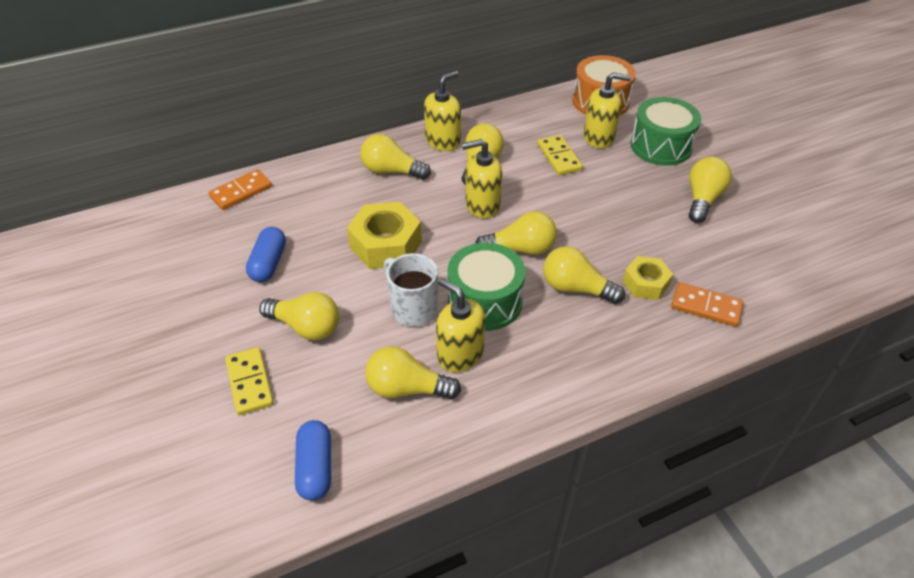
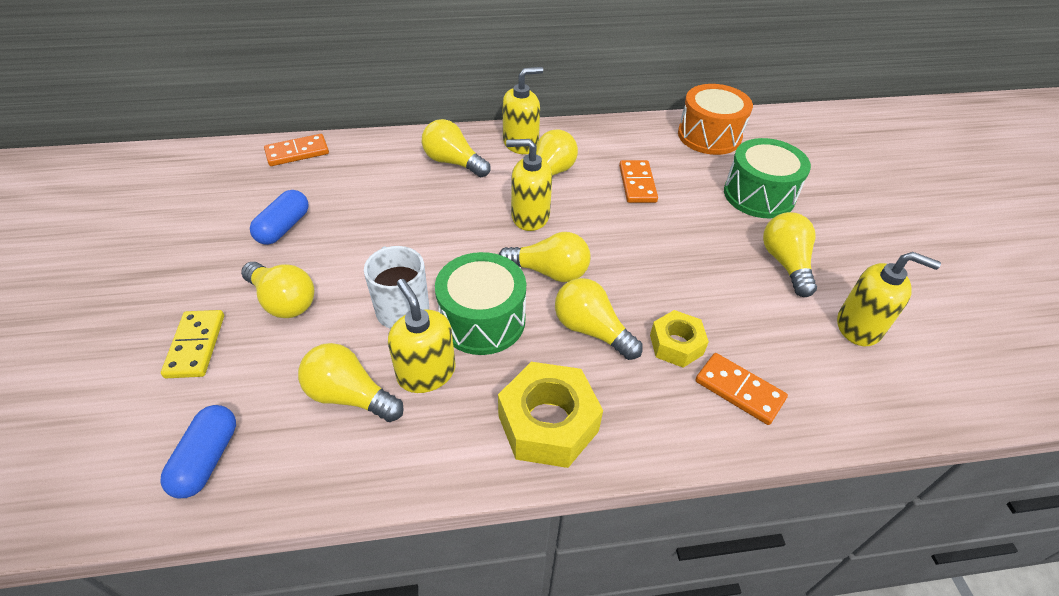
camera: 15 degrees right, 0 degrees up
yellow nut [347,202,422,269] -> yellow nut moved to [498,362,603,468]
yellow domino [537,135,583,175] -> orange domino [619,160,658,203]
yellow soap dispenser [584,72,631,148] -> yellow soap dispenser moved to [837,252,941,346]
yellow light bulb [689,157,732,223] -> yellow light bulb turned 45 degrees counterclockwise [763,212,817,297]

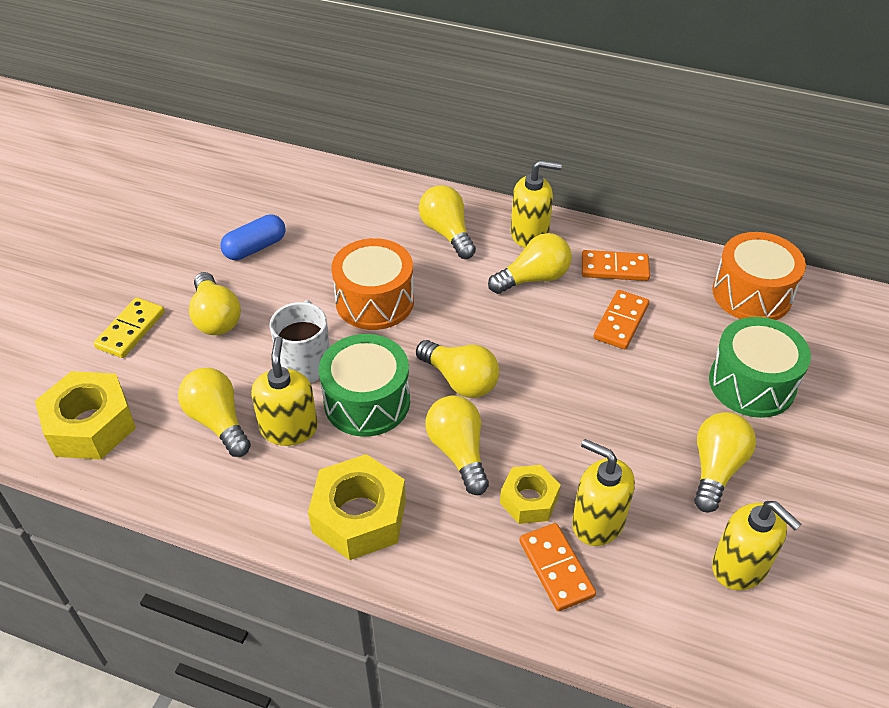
camera: 30 degrees right, 0 degrees up
blue capsule [161,405,236,498] -> yellow nut [35,371,136,459]
orange domino [264,134,329,166] -> orange domino moved to [582,250,650,281]
yellow soap dispenser [506,139,552,231] -> yellow soap dispenser moved to [572,439,635,546]
none -> orange drum [331,238,414,330]

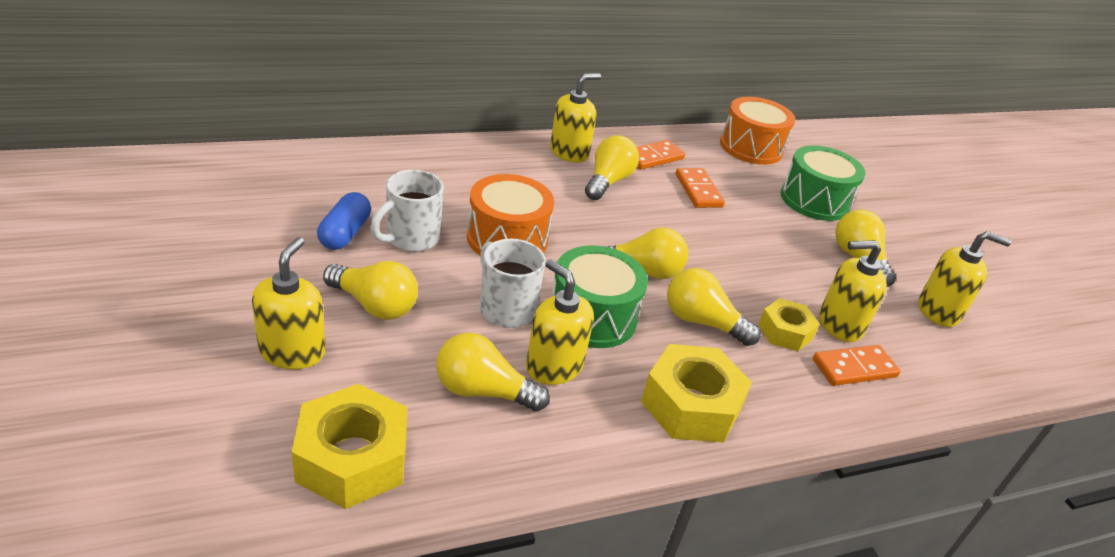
camera: 45 degrees left, 10 degrees down
yellow domino [93,297,165,358] -> yellow soap dispenser [252,237,325,369]
yellow light bulb [419,185,476,259] -> none
orange domino [519,523,596,611] -> orange domino turned 45 degrees counterclockwise [813,345,900,386]
none -> white mug [370,170,444,252]

